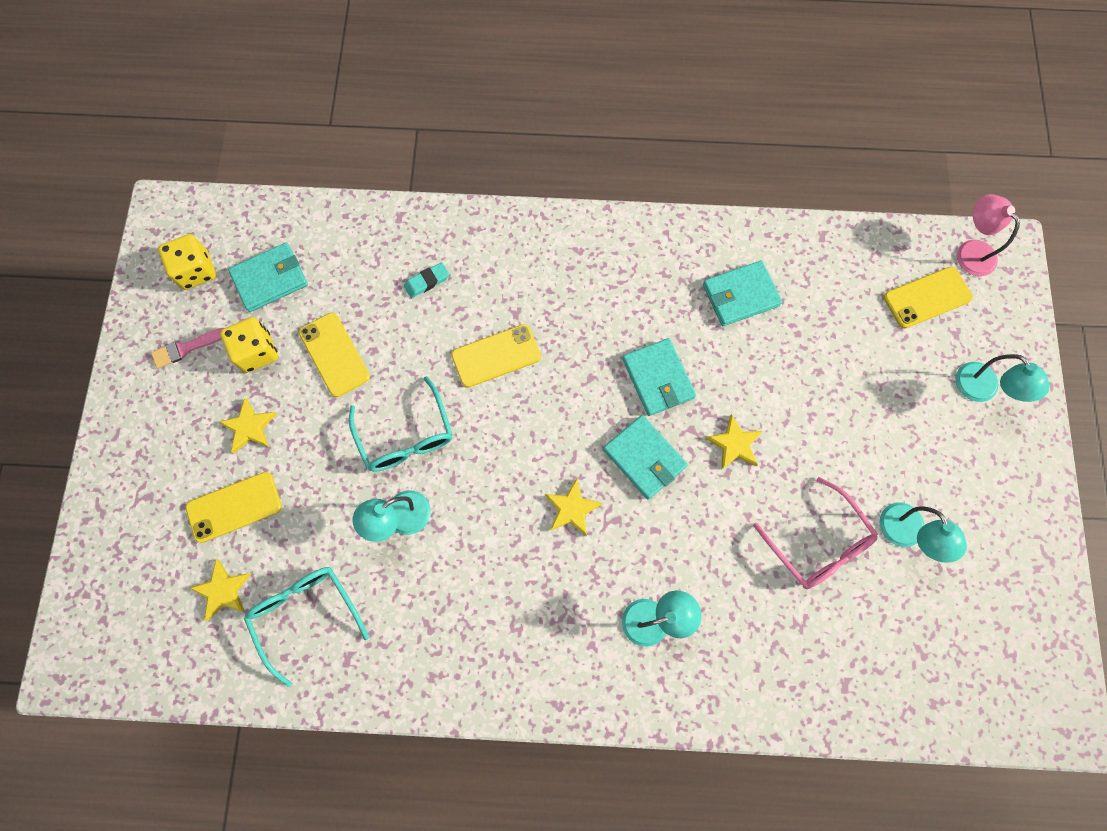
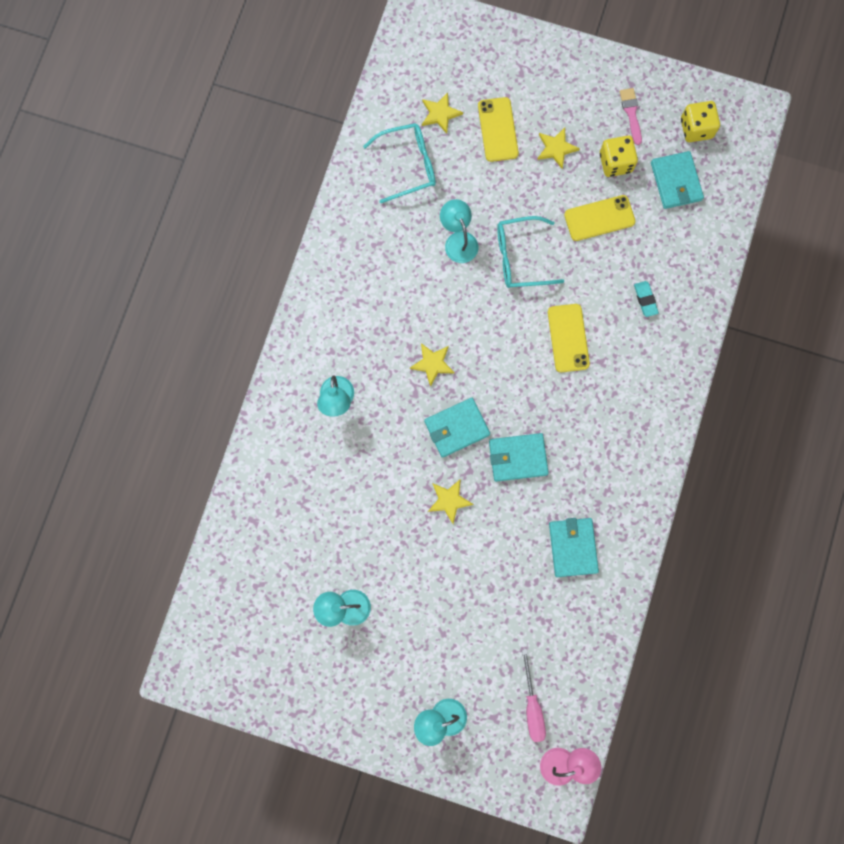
camera: 105 degrees right, 5 degrees up
pink glasses [753,477,878,589] -> none
yellow phone [884,267,973,328] -> pink screwdriver [522,649,546,742]

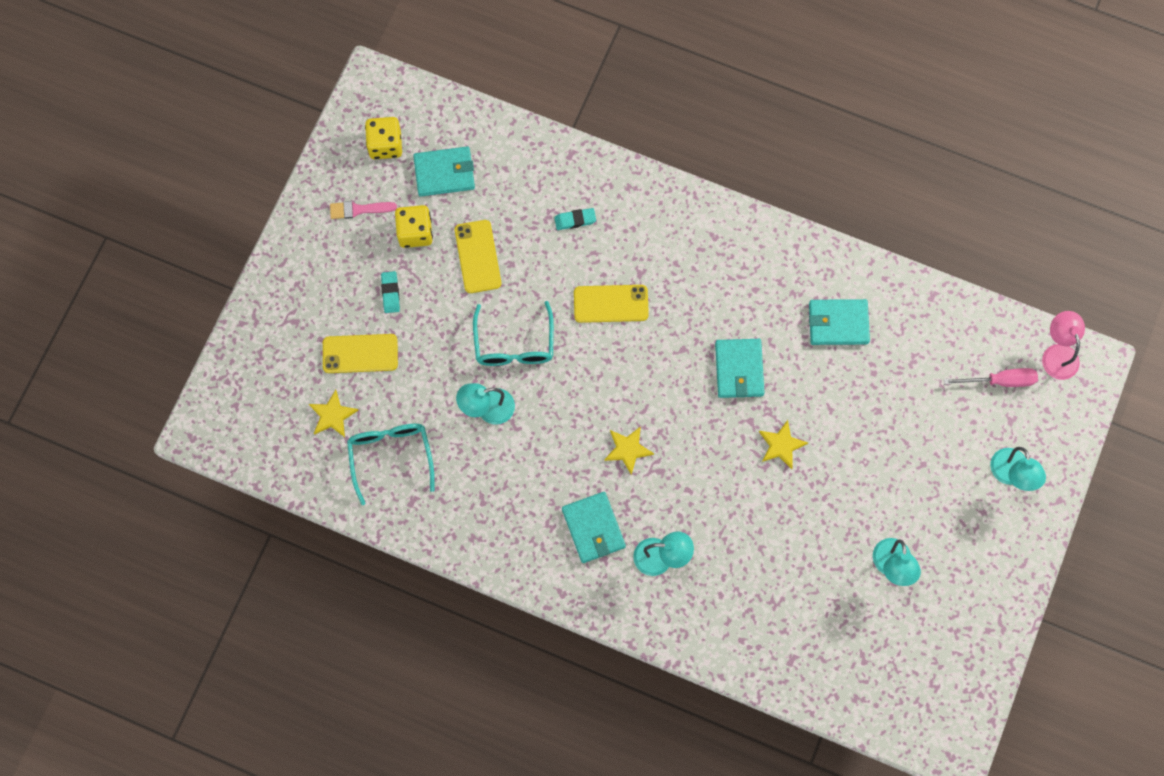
camera: 85 degrees left, 5 degrees down
turquoise wallet [424,398,490,458] -> turquoise wallet moved to [562,492,626,563]
yellow star [537,128,580,169] -> turquoise eraser [381,271,400,313]

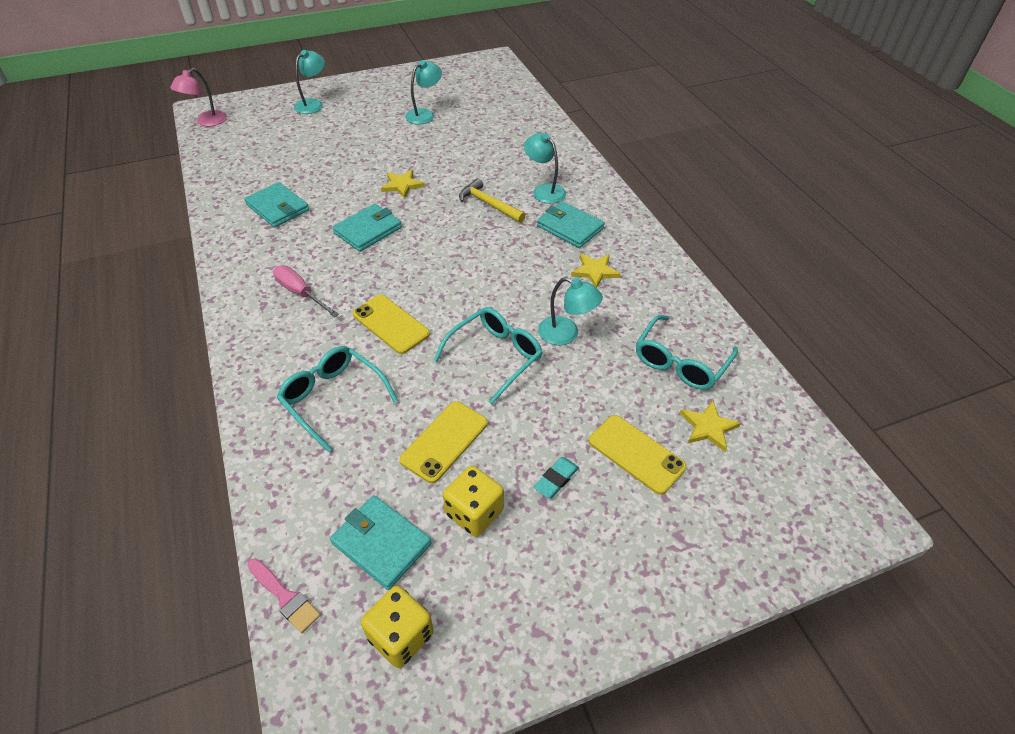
camera: 135 degrees left, 25 degrees down
pink brush [330,201,397,219] -> pink brush moved to [247,558,321,633]
turquoise eraser [554,208,596,230] -> turquoise glasses [277,346,398,452]
turquoise wallet [562,492,626,563] -> turquoise wallet turned 75 degrees counterclockwise [537,201,605,248]
yellow star [604,426,654,475] -> yellow star moved to [571,254,621,288]
pink screwdriver [944,368,1038,387] -> pink screwdriver moved to [273,265,339,317]
none -> yellow hammer [459,178,526,223]

